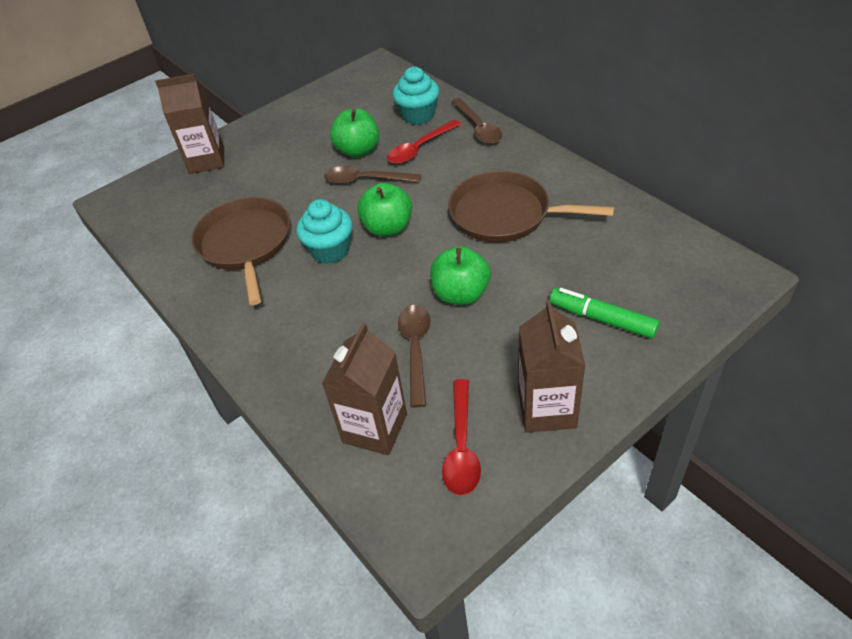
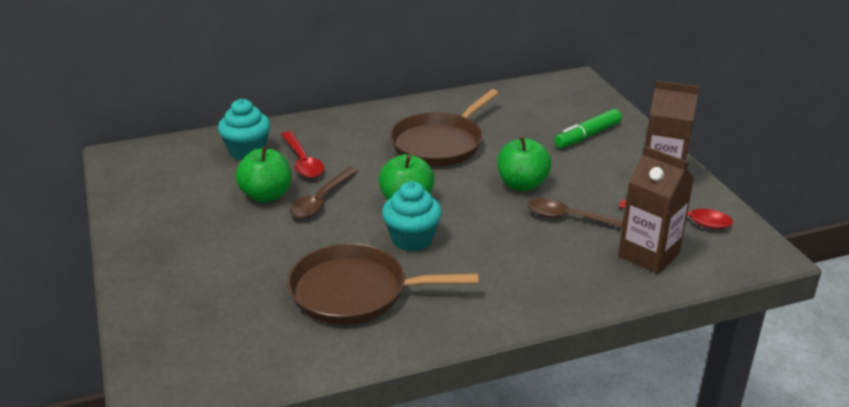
camera: 75 degrees left, 15 degrees down
brown carton [155,74,224,174] -> none
brown spoon [452,98,502,144] -> none

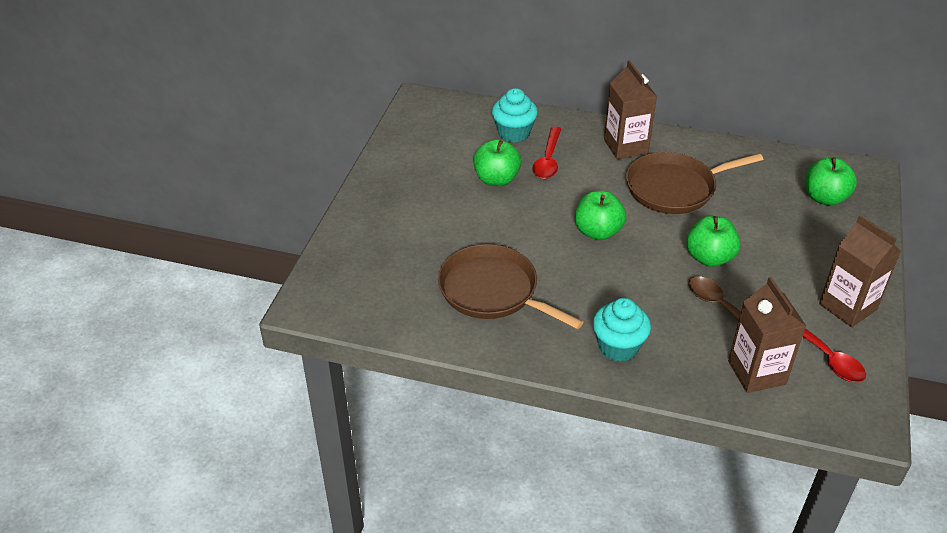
camera: 35 degrees right, 10 degrees up
brown spoon [290,167,358,218] -> none
turquoise cupcake [382,181,442,252] -> turquoise cupcake moved to [593,298,651,362]
green marker [554,109,622,148] -> none
none -> brown carton [604,60,657,159]
none -> green apple [805,157,857,206]

